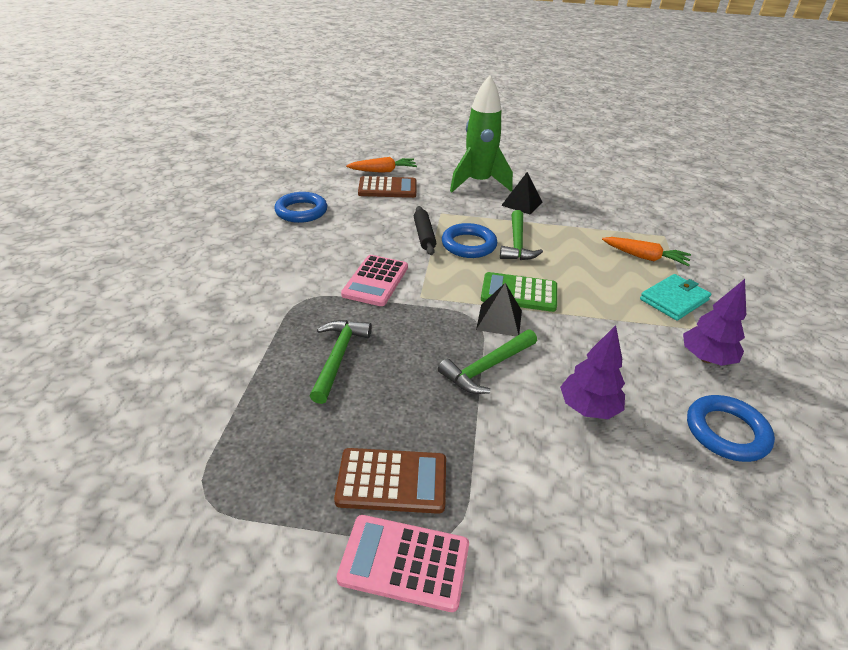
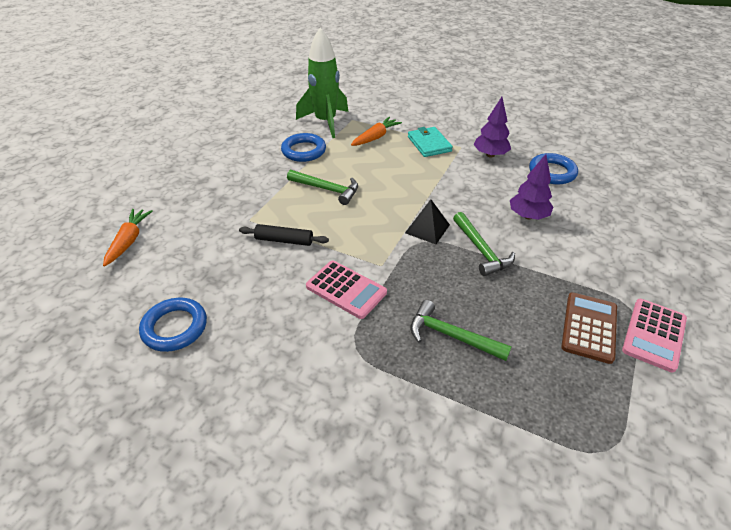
camera: 70 degrees left, 5 degrees up
brown calculator [358,176,416,198] -> none
blue ring [442,223,497,258] -> blue ring moved to [281,133,326,162]
green rocket [450,75,513,192] -> green rocket moved to [296,28,348,138]
green calculator [481,272,557,312] -> none
black pyramid [501,172,543,214] -> none

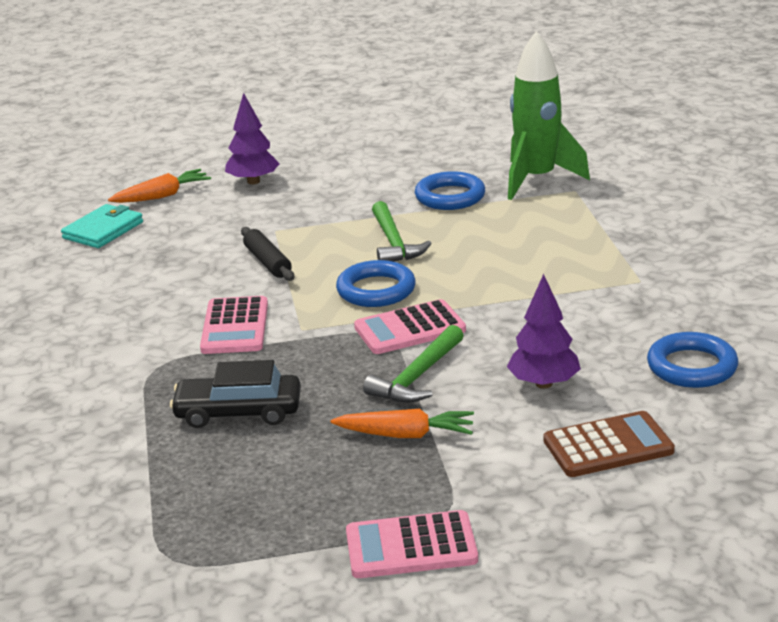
camera: 55 degrees right, 15 degrees down
blue ring [139,298,207,352] -> blue ring moved to [336,260,416,307]
orange carrot [351,117,402,146] -> orange carrot moved to [330,409,474,438]
black pyramid [405,199,450,244] -> pink calculator [354,299,466,354]
turquoise wallet [408,127,453,157] -> turquoise wallet moved to [61,204,143,248]
green hammer [410,300,512,361] -> black car [170,360,301,428]
purple tree [473,97,511,157] -> purple tree moved to [225,93,280,184]
brown calculator [561,292,617,364] -> brown calculator moved to [543,411,675,477]

